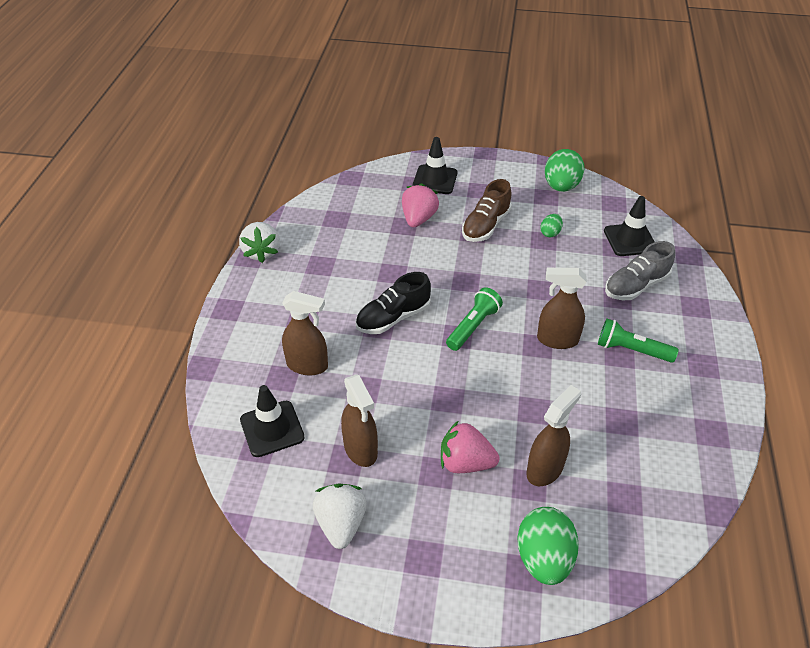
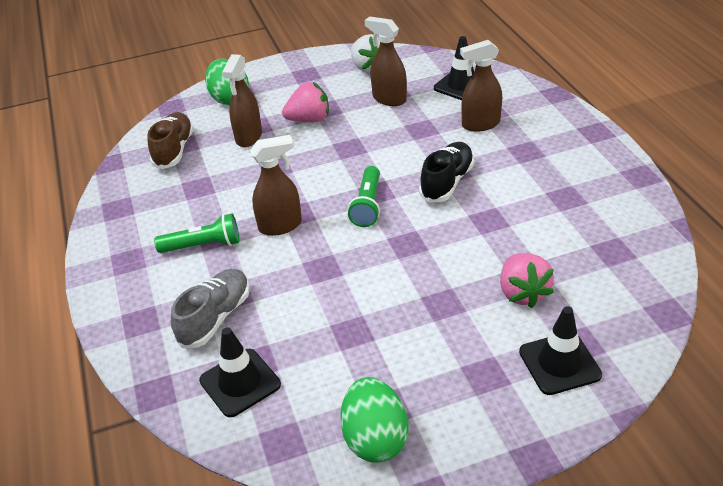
camera: 155 degrees right, 5 degrees down
white strawberry [239,222,280,263] -> none
brown shoe [462,179,512,242] -> brown shoe moved to [147,112,194,169]
green egg [540,214,563,237] -> none

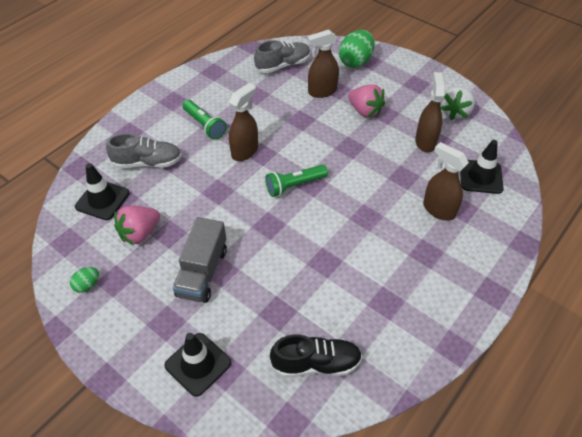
camera: 55 degrees right, 10 degrees up
brown shoe [147,112,194,169] -> grey shoe [254,40,311,73]
brown spray bottle [250,135,302,236] -> brown spray bottle turned 90 degrees counterclockwise [229,83,258,161]
green egg [341,377,409,463] -> green egg [70,267,99,293], size x0.50
black shoe [419,142,474,203] -> black shoe moved to [270,334,362,377]
pink strawberry [500,253,554,308] -> pink strawberry moved to [114,206,160,245]
none -> grey truck [173,217,227,303]

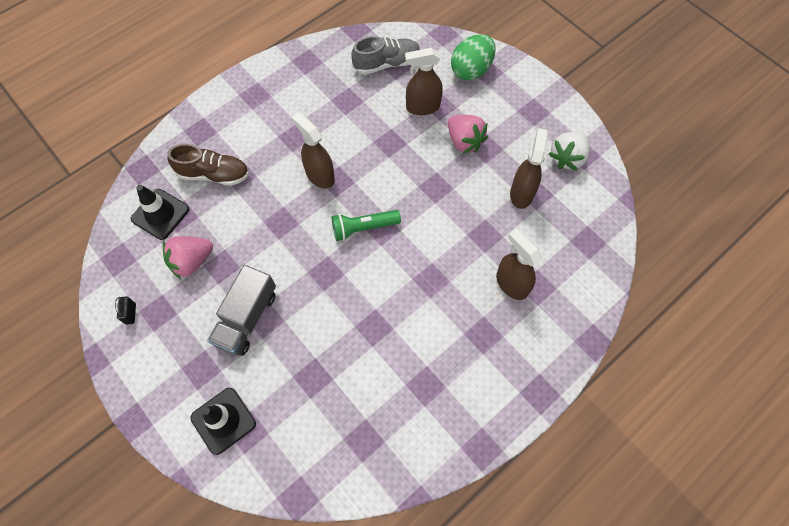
camera: 10 degrees right, 15 degrees up
green egg [70,267,99,293] -> black padlock [115,296,136,325]
grey shoe [106,133,182,168] -> brown shoe [167,144,249,186]
green flashlight [182,100,227,140] -> none
brown spray bottle [229,83,258,161] -> brown spray bottle turned 90 degrees counterclockwise [291,112,335,189]
black shoe [270,334,362,377] -> none
black traffic cone [460,140,504,194] -> none

